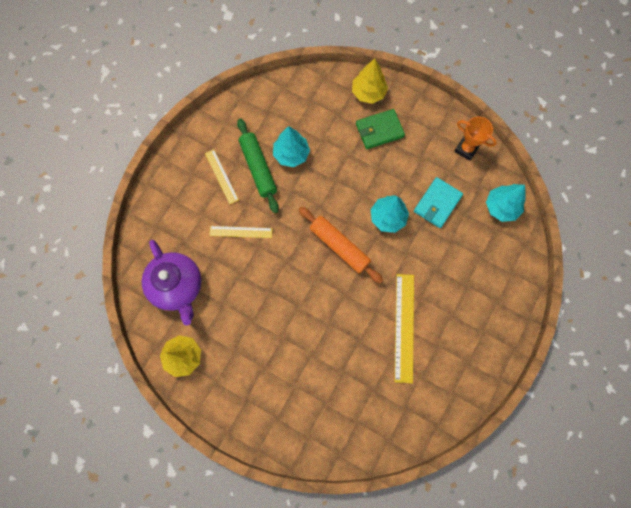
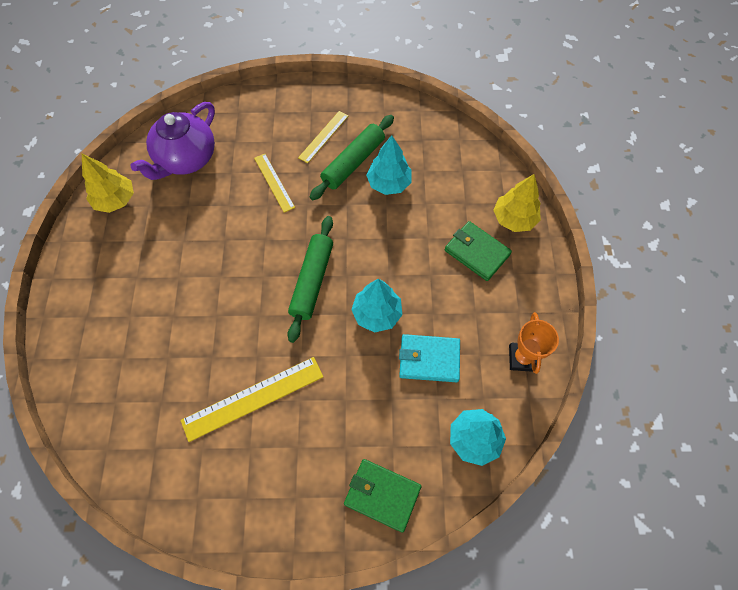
camera: 60 degrees right, 10 degrees down
orange rolling pin [298,207,383,283] -> green rolling pin [287,216,333,343]
none -> green wallet [344,459,421,533]

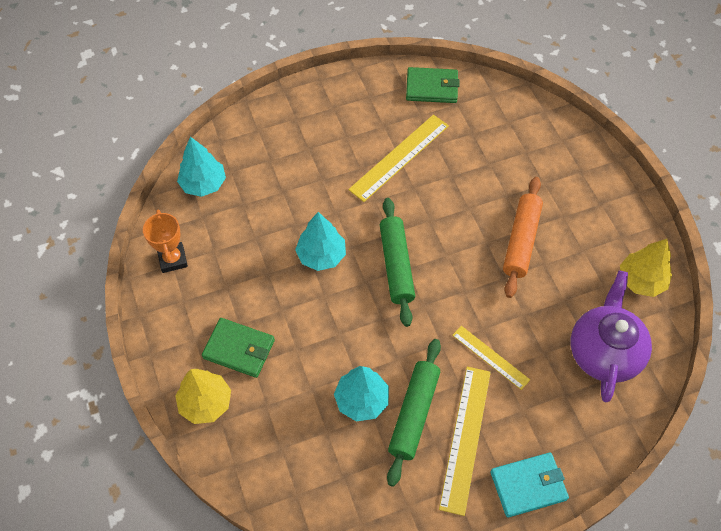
camera: 160 degrees right, 5 degrees down
yellow ruler [298,111,348,163] -> yellow ruler [439,367,491,516], size x1.65
green wallet [344,459,421,533] -> green wallet moved to [406,67,459,103]
turquoise wallet [399,334,460,382] -> turquoise wallet moved to [490,452,569,518]
none -> orange rolling pin [503,177,543,298]

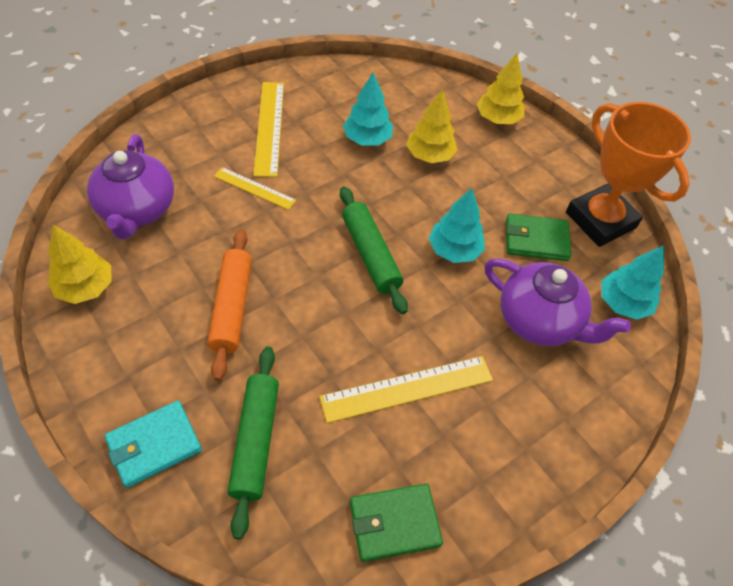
camera: 160 degrees right, 5 degrees down
orange trophy [143,209,188,273] -> orange trophy [566,102,691,247], size x1.89
green wallet [202,318,275,378] -> green wallet moved to [506,213,572,261]
yellow ruler [348,115,449,202] -> yellow ruler turned 45 degrees clockwise [319,356,493,423]
green rolling pin [387,339,441,487] -> green rolling pin moved to [227,347,279,539]
turquoise wallet [490,452,569,518] -> turquoise wallet moved to [105,401,202,488]
none -> yellow tree [406,89,457,163]
none -> purple teapot [484,259,631,346]

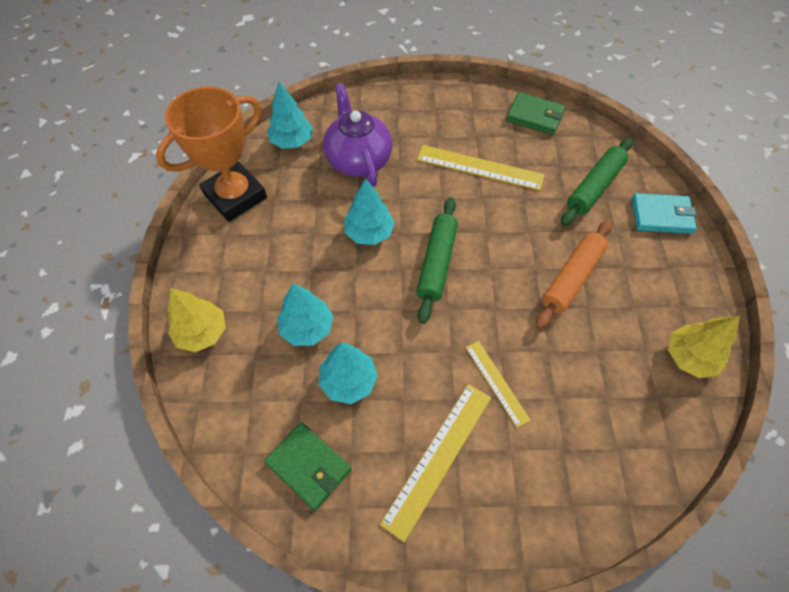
camera: 140 degrees left, 5 degrees up
purple teapot [87,134,174,239] -> none
yellow tree [406,89,457,163] -> turquoise tree [277,283,333,346]
green wallet [506,213,572,261] -> green wallet moved to [264,422,351,510]
orange trophy [566,102,691,247] -> orange trophy turned 45 degrees clockwise [156,86,267,222]

